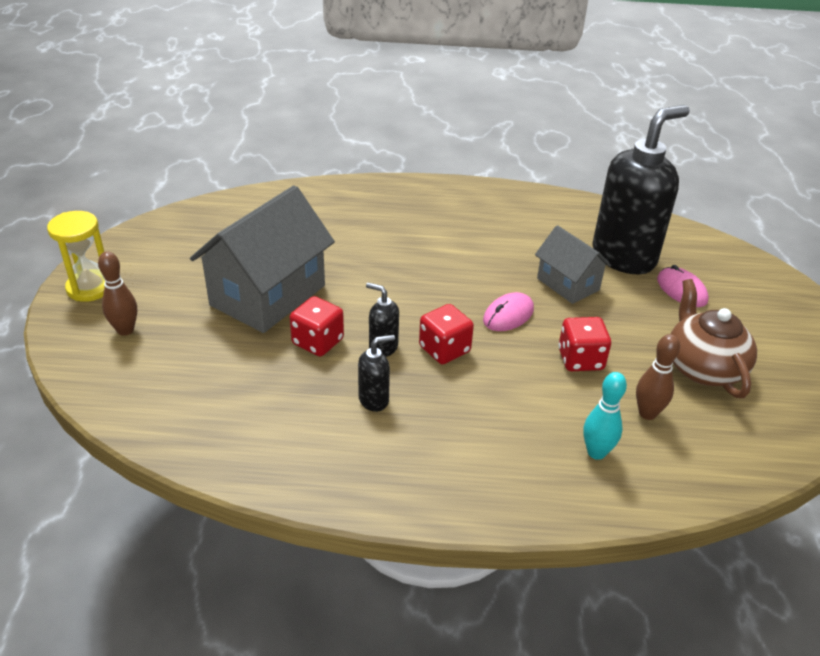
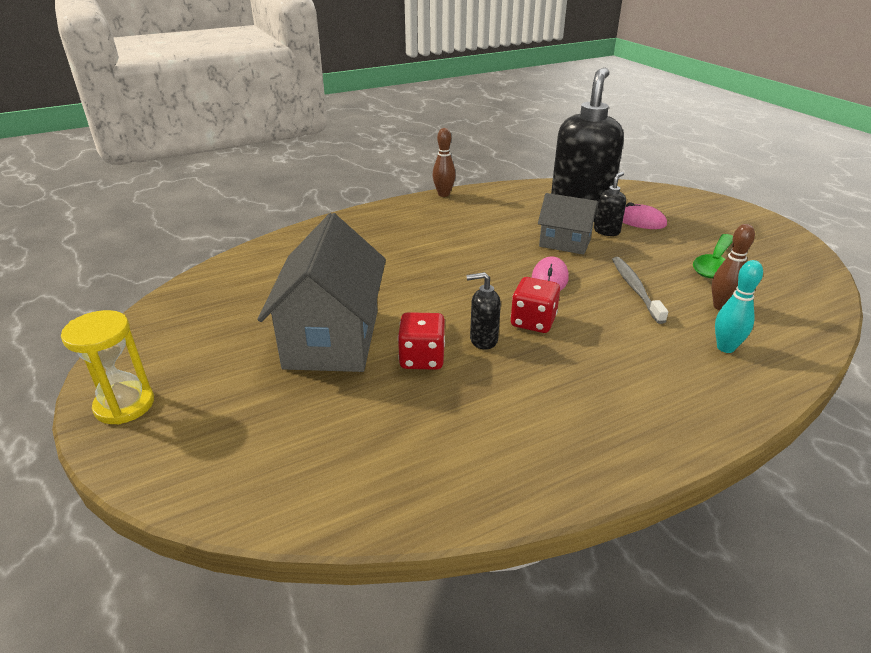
camera: 30 degrees left, 5 degrees down
brown bowling pin [98,251,137,336] -> brown bowling pin moved to [432,128,456,197]
black soap dispenser [358,335,395,412] -> black soap dispenser moved to [594,172,626,236]
red dice [559,317,611,371] -> grey toothbrush [612,257,668,324]
brown teapot [671,279,757,398] -> green spoon [693,234,733,278]

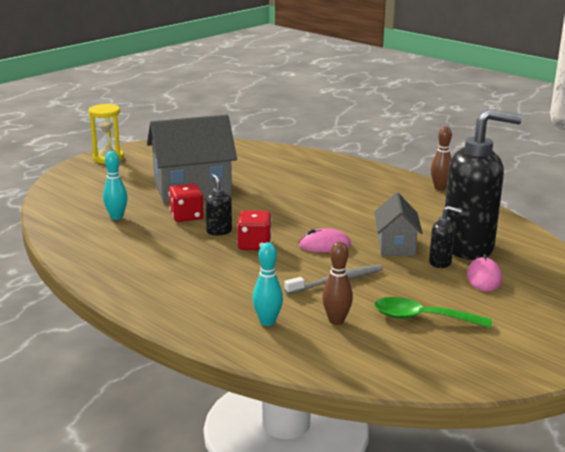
camera: 70 degrees right, 10 degrees down
none -> turquoise bowling pin [103,151,128,220]

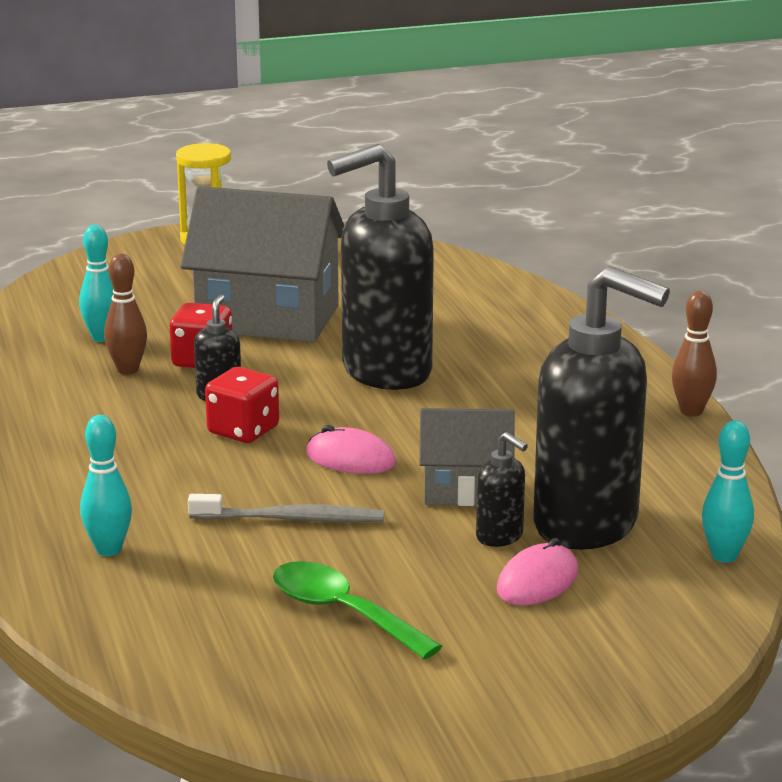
camera: 30 degrees right, 0 degrees up
brown bowling pin [322,241,353,325] -> brown bowling pin moved to [104,254,147,375]
grey house [375,193,423,256] -> grey house turned 60 degrees clockwise [419,408,515,506]
none -> black soap dispenser [327,144,434,390]
none -> turquoise bowling pin [702,420,754,563]

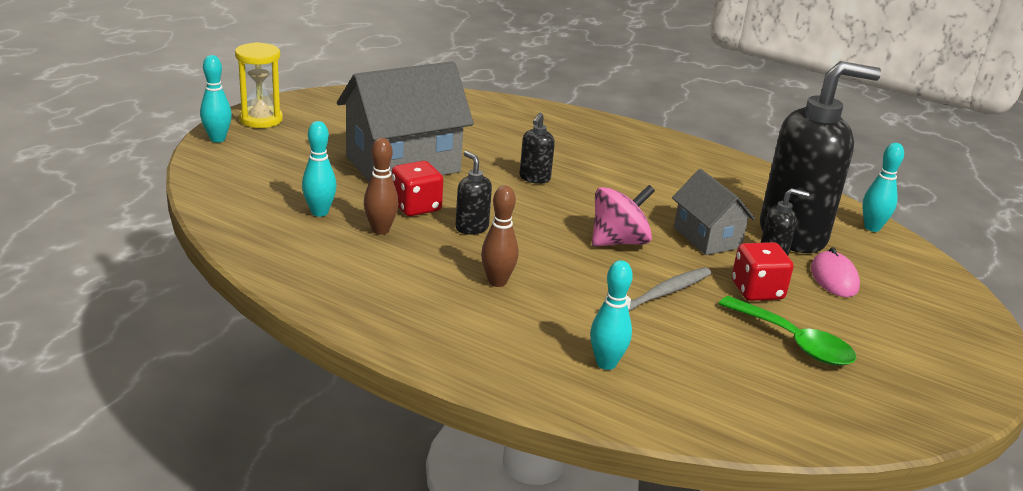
camera: 45 degrees left, 5 degrees up
red dice [205,367,279,443] -> red dice moved to [732,242,794,301]
green spoon [273,561,442,659] -> green spoon turned 135 degrees counterclockwise [718,296,856,366]
pink mouse [306,425,396,474] -> pink spinning top [592,185,655,246]
black soap dispenser [327,144,434,390] -> black soap dispenser [520,113,555,184], size x0.42
grey house [419,408,515,506] -> grey house turned 75 degrees counterclockwise [672,169,755,255]
brown bowling pin [672,291,717,416] -> brown bowling pin moved to [481,186,518,287]
none -> turquoise bowling pin [200,55,232,142]

